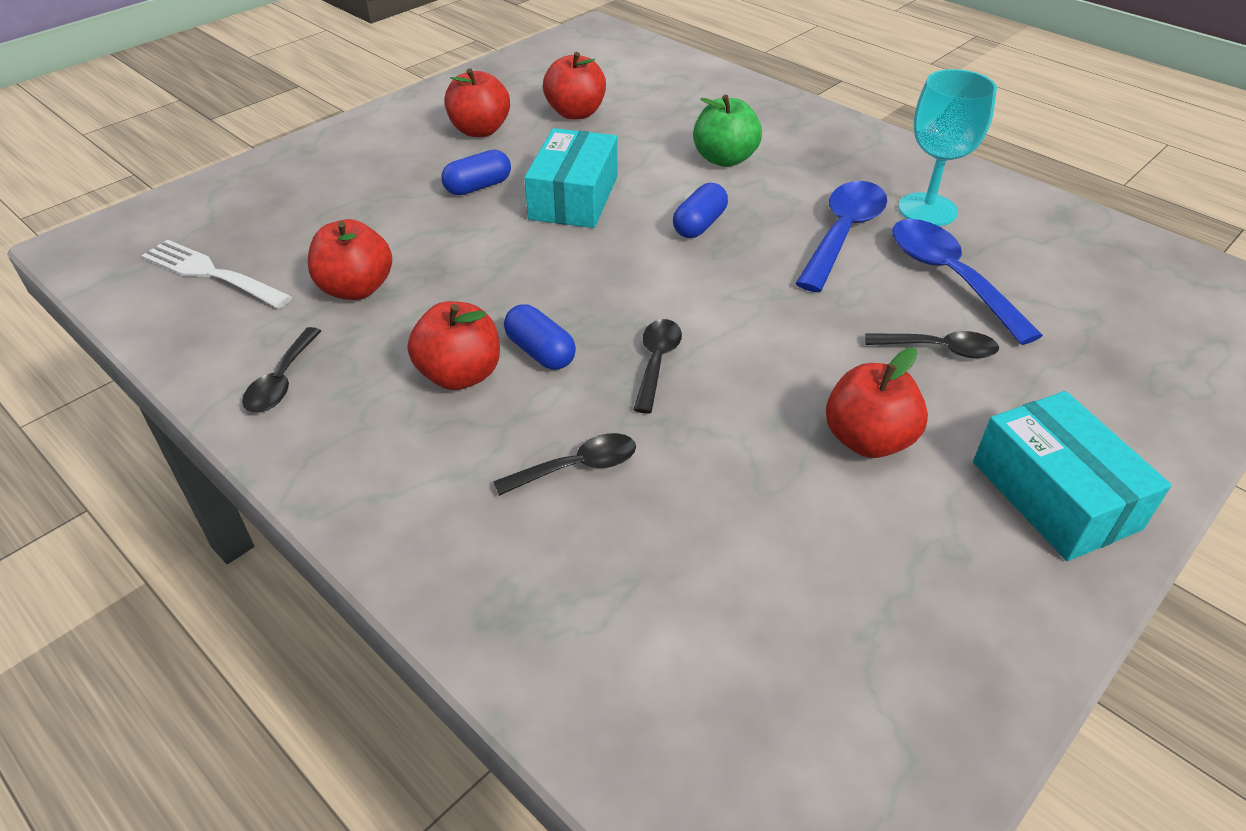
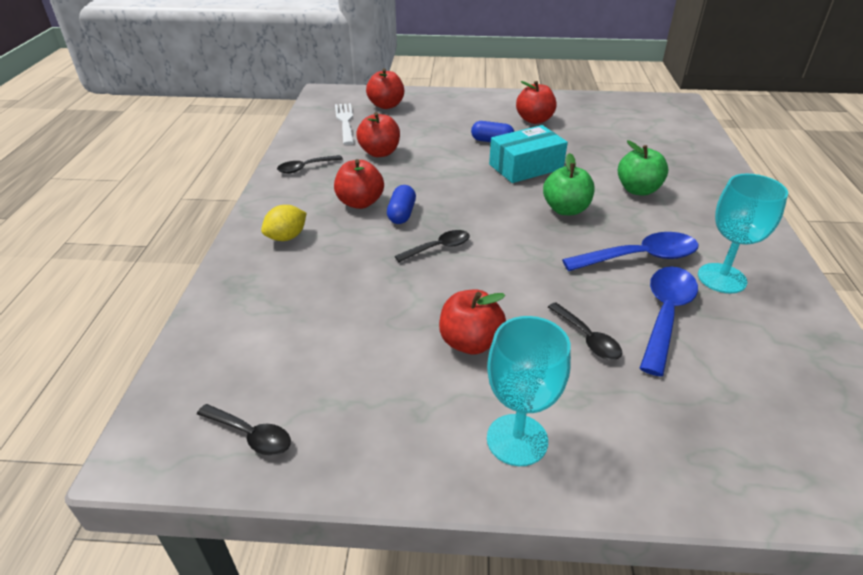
camera: 50 degrees right, 5 degrees down
black spoon [493,433,636,496] -> black spoon moved to [197,404,291,456]
red apple [543,52,606,120] -> red apple moved to [366,68,404,109]
blue capsule [673,183,728,238] -> green apple [543,153,595,215]
turquoise box [973,391,1172,561] -> turquoise goblet [487,316,571,466]
none -> yellow lemon [261,205,306,241]

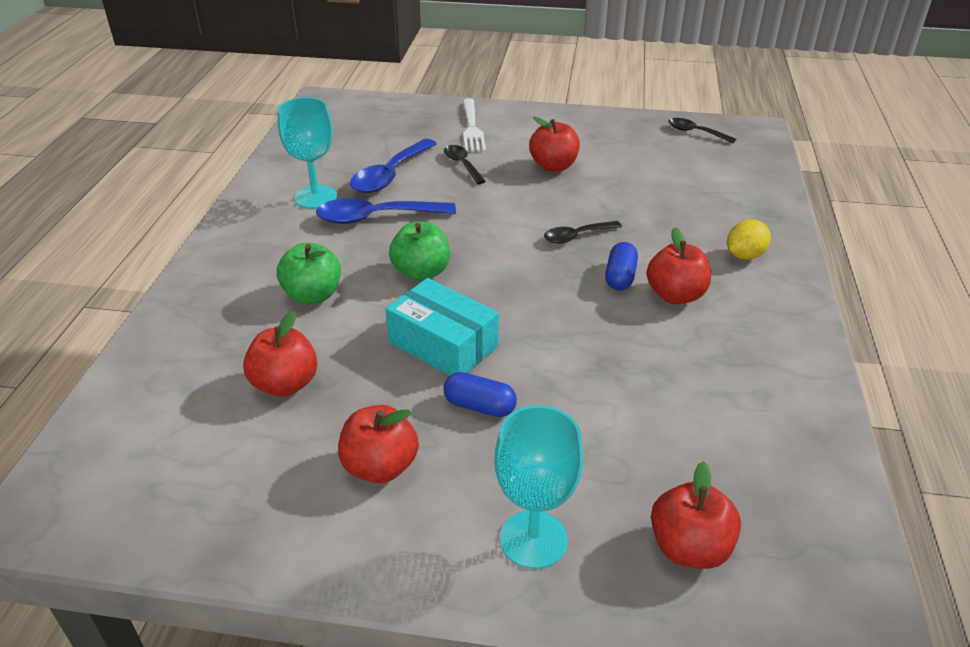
camera: 175 degrees left, 0 degrees up
black spoon [277,155,343,174] -> none
white fork [335,103,354,145] -> white fork moved to [463,99,486,152]
red apple [356,112,400,157] -> red apple moved to [243,311,317,397]
turquoise goblet [487,316,571,466] -> turquoise goblet moved to [494,405,583,569]
turquoise box [489,125,568,183] -> turquoise box turned 60 degrees clockwise [385,278,499,375]

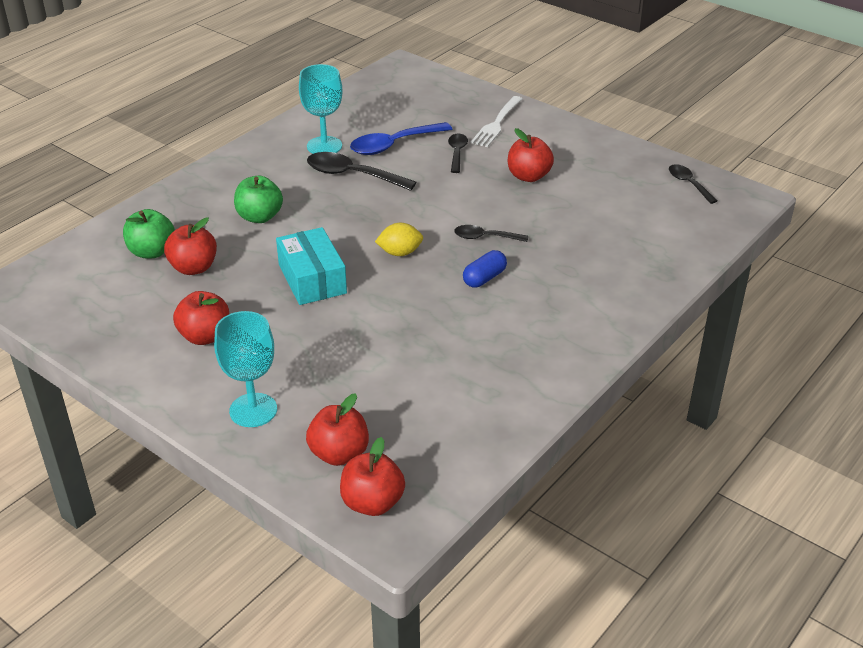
camera: 30 degrees right, 0 degrees up
blue spoon [316,198,456,224] -> black spoon [307,152,416,191]
green apple [389,222,450,281] -> green apple moved to [123,209,175,258]
blue capsule [443,372,517,417] -> none
red apple [647,227,711,304] -> red apple moved to [340,437,405,516]
yellow lemon [727,220,771,260] -> yellow lemon moved to [375,223,423,256]

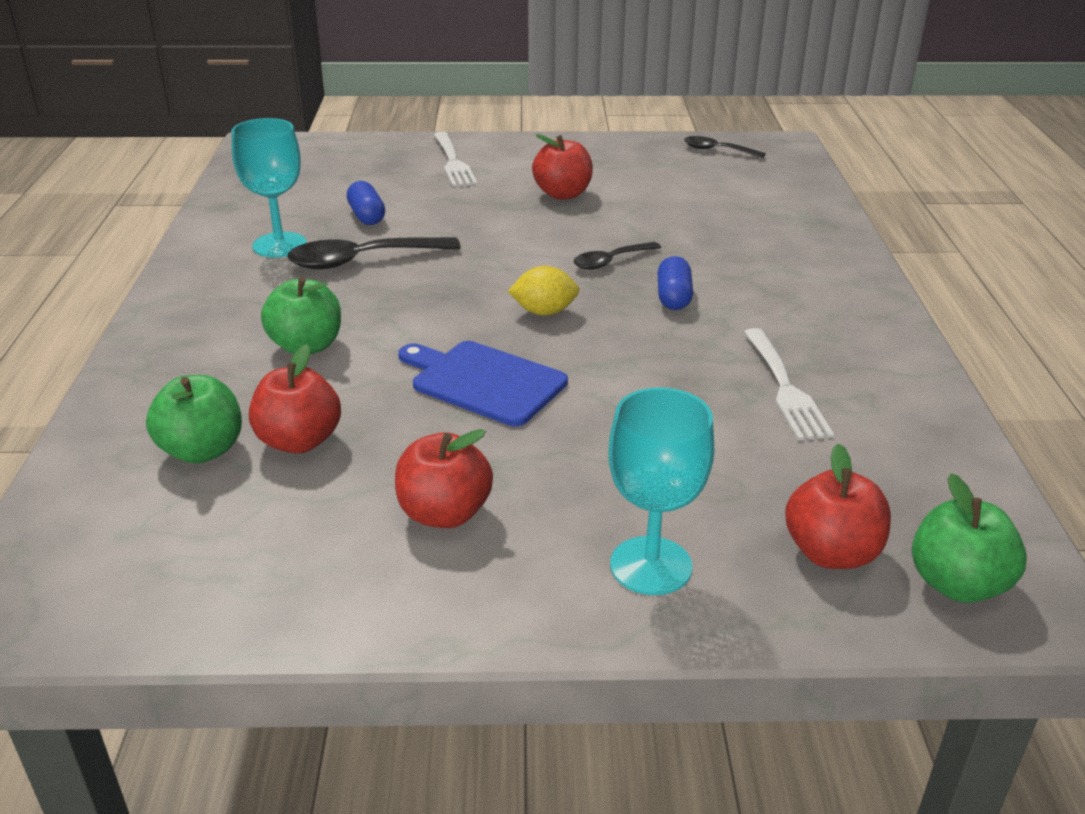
camera: 40 degrees left, 5 degrees down
turquoise box [276,227,347,305] -> blue cutting board [398,341,568,426]
red apple [340,437,405,516] -> green apple [912,473,1027,603]
blue spoon [350,122,452,155] -> blue capsule [347,181,385,225]
yellow lemon [375,223,423,256] -> yellow lemon turned 45 degrees clockwise [508,266,579,316]
black spoon [448,134,468,173] -> none
none -> white fork [744,328,834,440]

